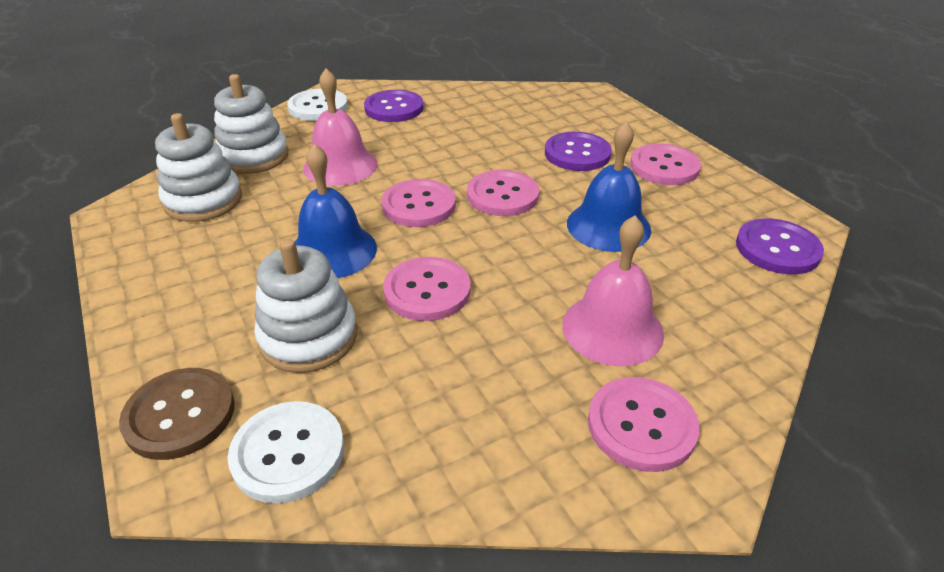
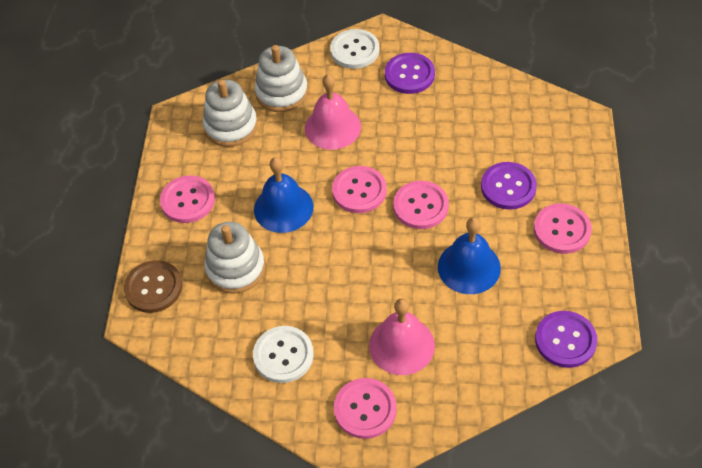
camera: 35 degrees right, 15 degrees up
white button [228,401,344,503] -> white button moved to [253,326,314,383]
pink button [383,257,470,321] -> pink button moved to [160,175,215,223]

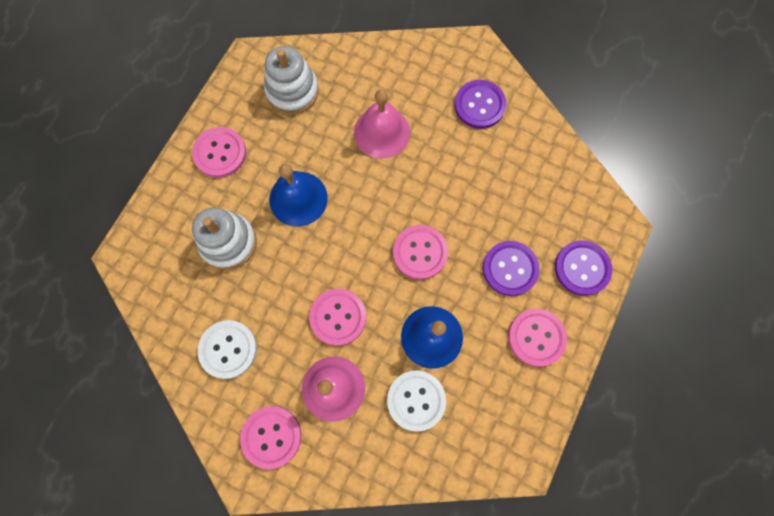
camera: 20 degrees right, 20 degrees up
brown button [124,260,182,313] -> none
white stacking toy [254,45,308,112] -> none
white button [330,29,380,69] -> white button moved to [387,370,446,432]
pink button [332,166,387,213] -> pink button moved to [309,289,366,346]
purple button [535,311,597,368] -> purple button moved to [555,240,612,296]

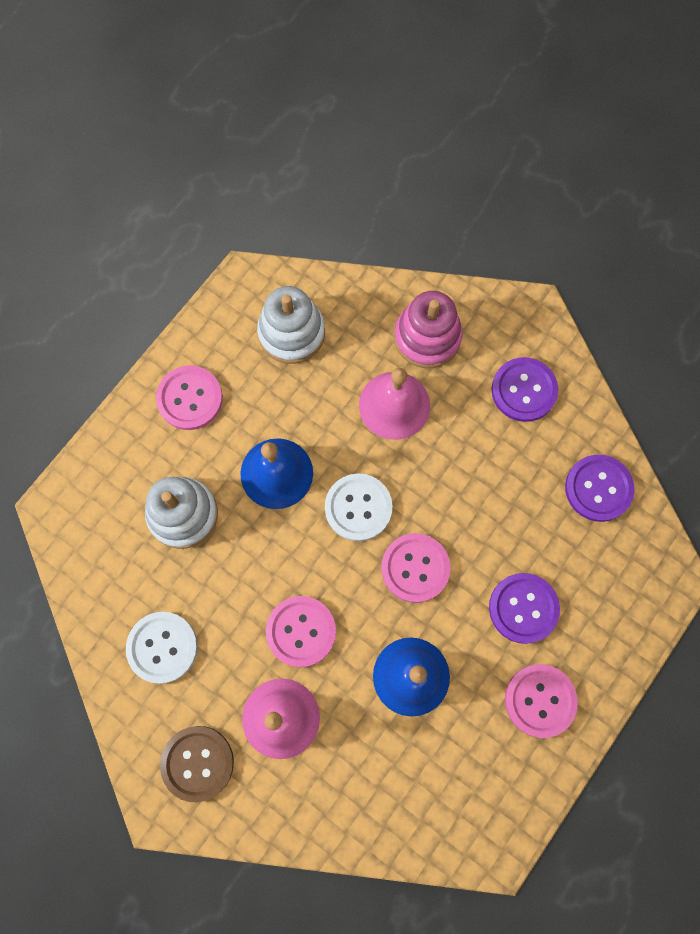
camera: 10 degrees right, 0 degrees up
pink button [240,406,301,469] -> brown button [160,726,234,802]
white button [387,370,446,432] -> white button moved to [325,473,393,541]
purple button [555,240,612,296] -> purple button moved to [565,455,635,522]
none -> pink stacking toy [394,291,462,368]

